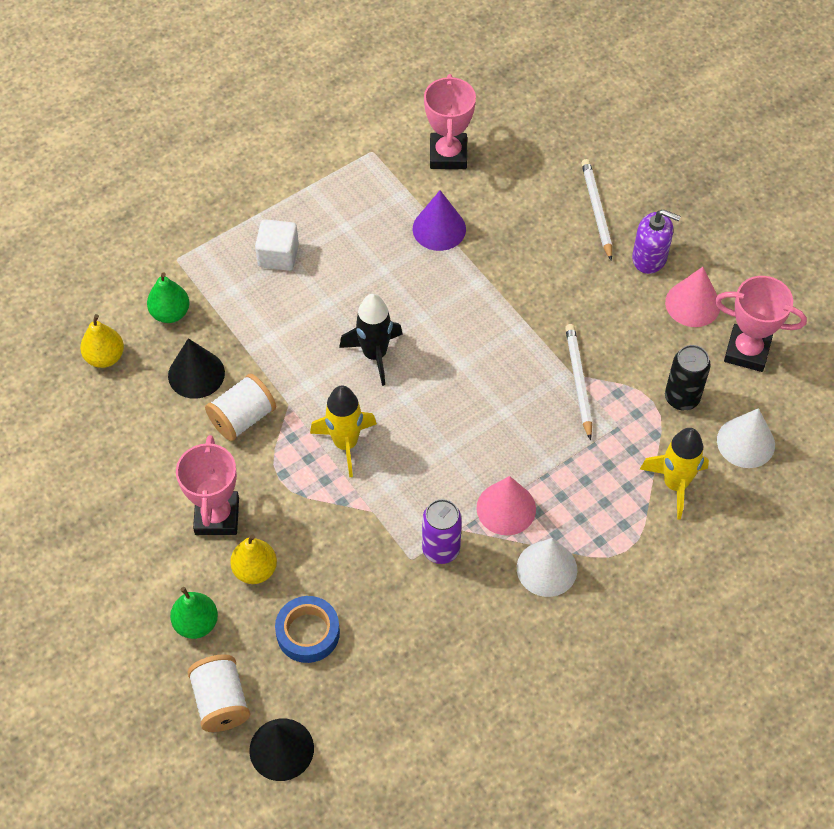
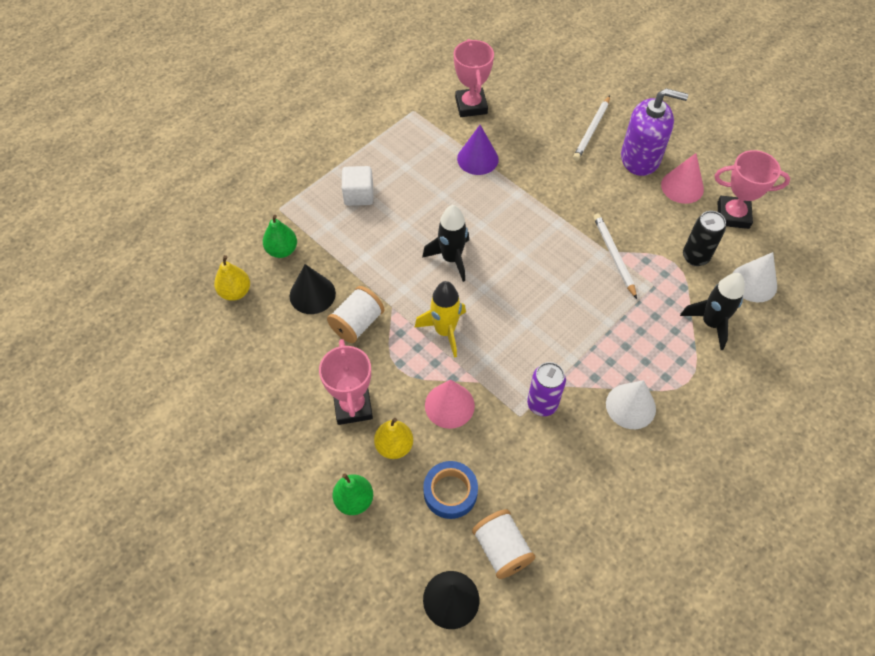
camera: 10 degrees left, 0 degrees up
white spool [187,654,250,732] -> white spool moved to [472,509,535,579]
pink cone [477,476,536,535] -> pink cone moved to [425,379,475,429]
white pencil [581,159,612,261] -> white pencil turned 135 degrees counterclockwise [573,96,610,161]
purple soap dispenser [632,209,681,274] -> purple soap dispenser [621,88,688,176], size x1.52
yellow rocket [640,428,709,520] -> black rocket [680,273,745,350]

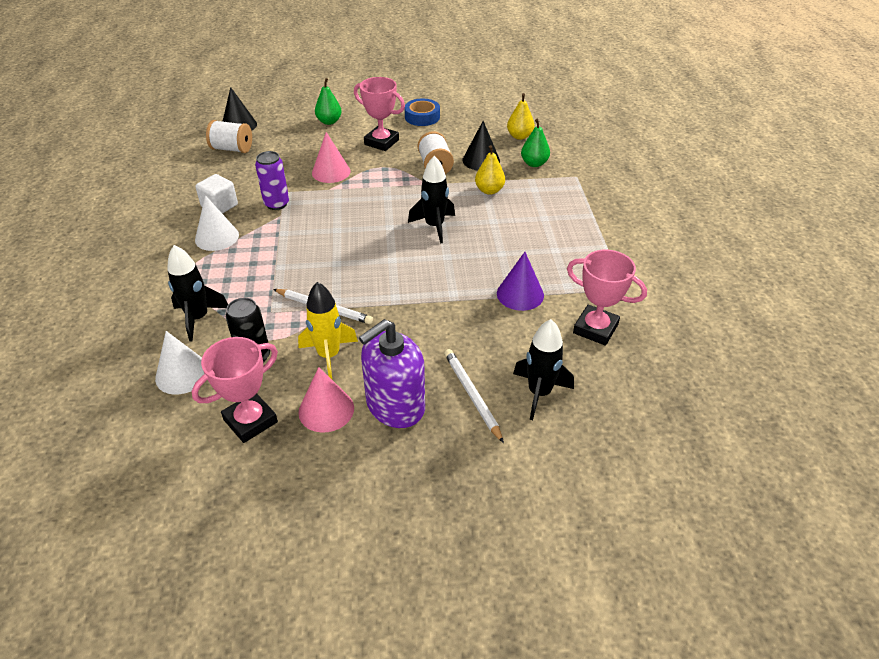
camera: 130 degrees right, 15 degrees down
white cube [342,166,373,206] -> white cube moved to [195,174,238,214]
yellow pear [374,418,413,459] -> yellow pear moved to [475,145,505,195]
yellow rocket [414,281,466,358] -> yellow rocket moved to [298,282,358,379]
blue tape [423,461,478,519] -> blue tape moved to [405,99,440,126]
none -> black rocket [513,319,574,420]

